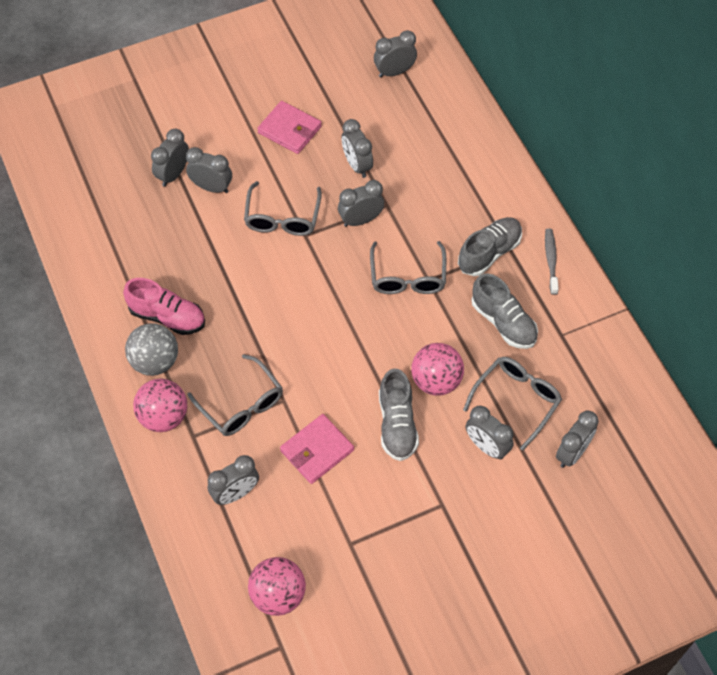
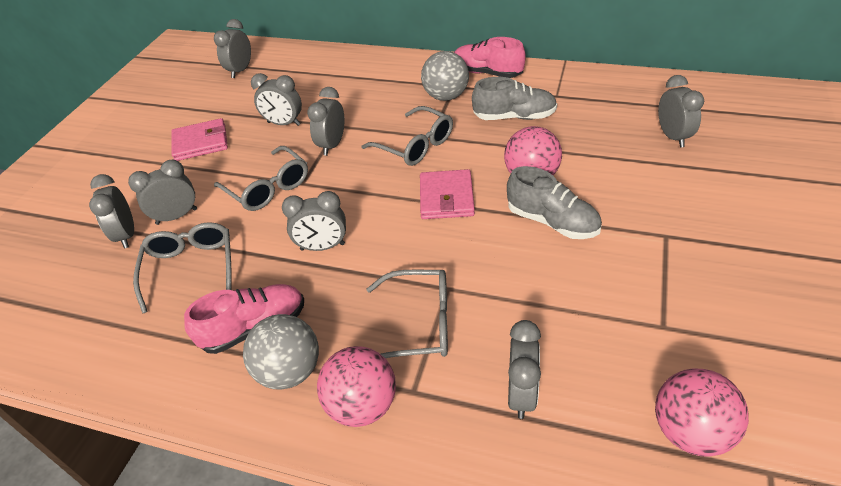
camera: 45 degrees left, 15 degrees down
pink wallet [280,414,354,484] -> pink wallet moved to [420,169,475,219]
grey shoe [458,217,522,276] -> grey ball [421,51,469,101]
grey glasses [463,357,562,451] -> grey glasses moved to [133,222,232,314]
grey clock [465,406,514,460] -> grey clock moved to [282,191,346,251]
grey toothbrush [545,229,559,295] -> pink shoe [454,37,526,78]

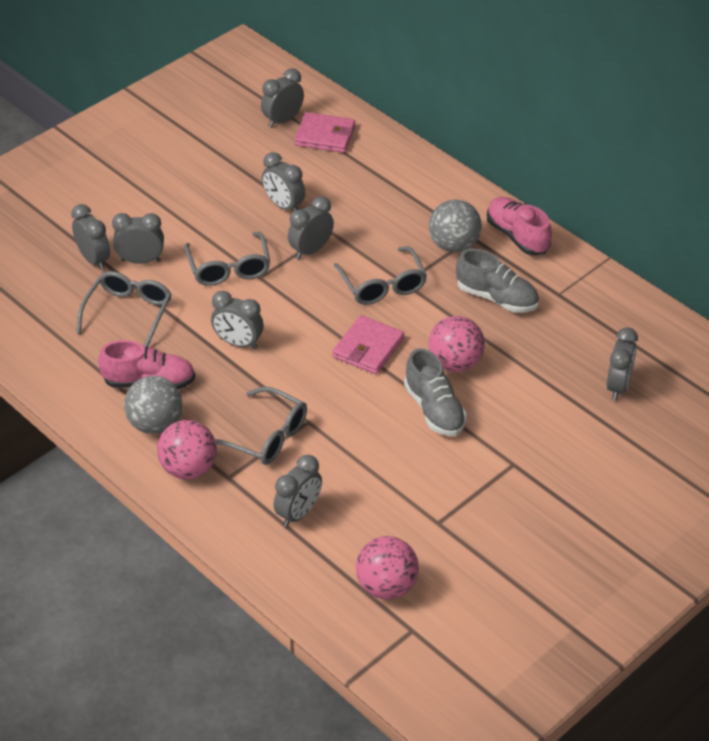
camera: 25 degrees right, 0 degrees up
grey clock [89,174,134,249] -> grey clock turned 135 degrees clockwise [71,204,110,270]
pink wallet [171,118,228,161] -> pink wallet moved to [294,112,356,153]

